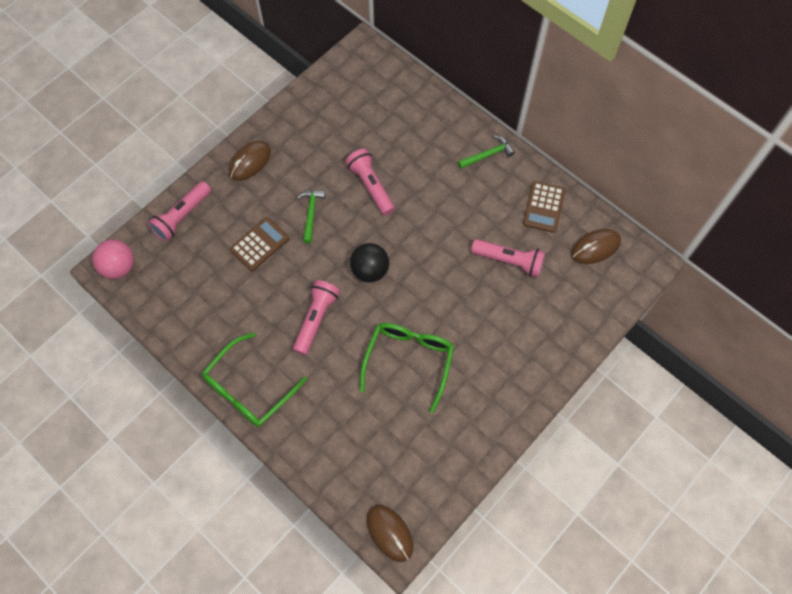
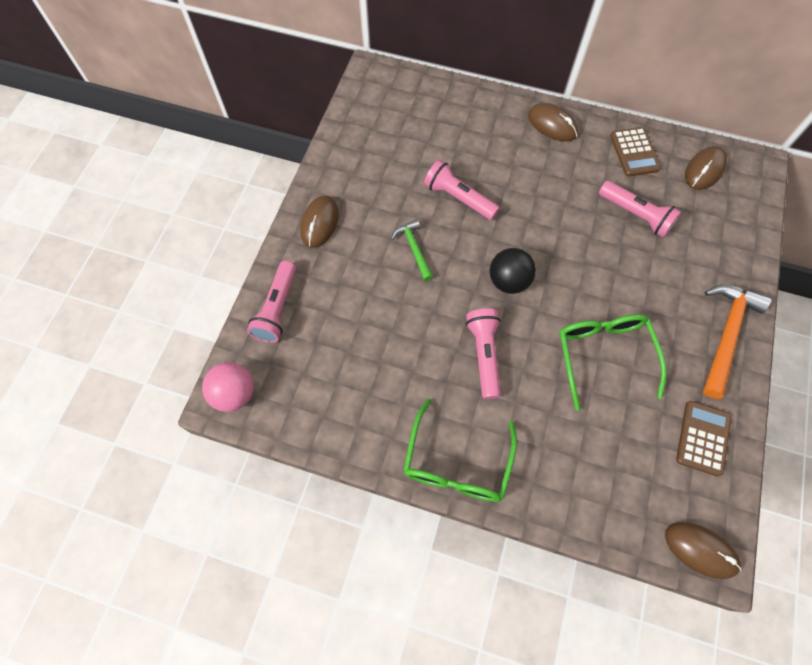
camera: 25 degrees left, 0 degrees up
brown calculator [230,217,289,271] -> brown calculator moved to [676,401,731,476]
green hammer [458,136,515,169] -> brown mouse [528,103,578,142]
pink flashlight [471,239,545,278] -> pink flashlight turned 45 degrees clockwise [599,181,681,238]
none -> orange hammer [703,285,771,399]

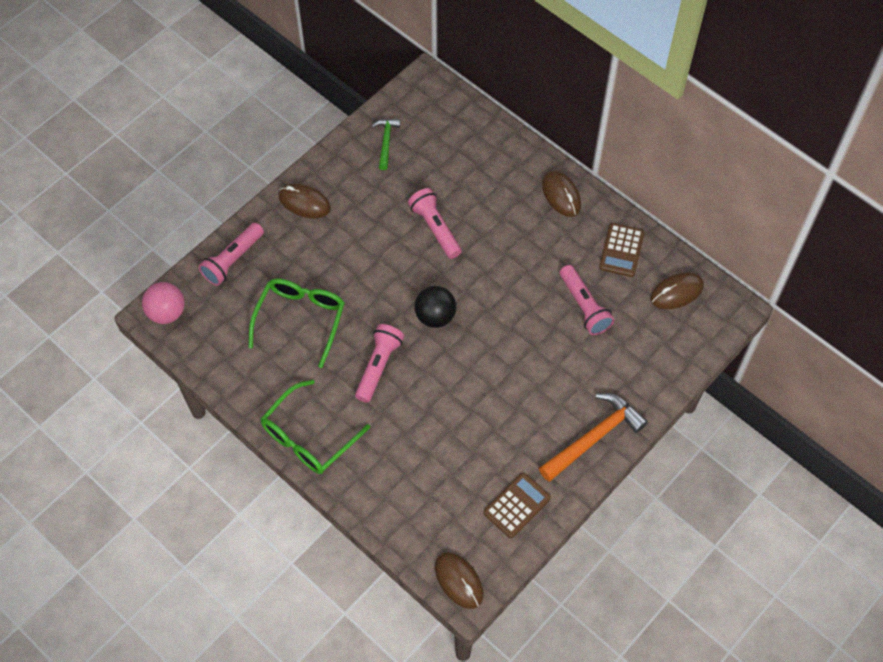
camera: 25 degrees right, 5 degrees down
brown mouse [300,196,339,248] -> brown mouse turned 75 degrees clockwise [278,184,331,218]
green hammer [391,219,433,281] -> green hammer moved to [372,119,401,170]
green glasses [559,314,667,410] -> green glasses moved to [248,278,345,368]

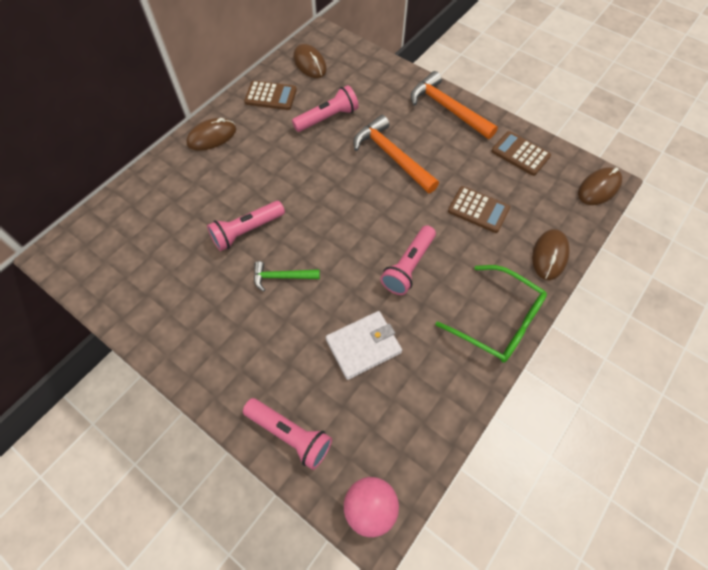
camera: 95 degrees left, 0 degrees up
green glasses [248,278,345,368] -> white wallet [326,311,402,380]
brown mouse [278,184,331,218] -> brown mouse moved to [532,229,570,280]
pink flashlight [355,324,404,403] -> pink flashlight turned 75 degrees counterclockwise [380,225,436,295]
green hammer [372,119,401,170] -> green hammer moved to [254,261,320,292]
black ball [415,286,456,328] -> none
none -> orange hammer [354,115,439,193]
none -> brown calculator [448,186,510,233]

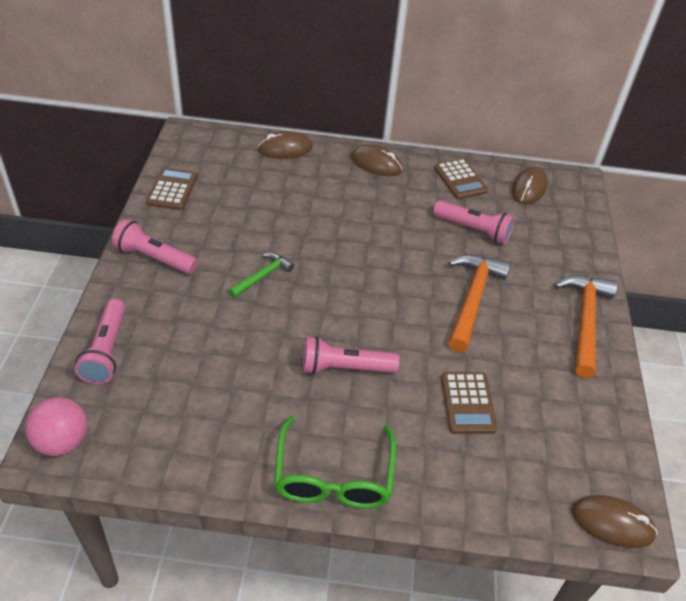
camera: 55 degrees right, 15 degrees down
pink flashlight [207,201,285,251] -> pink flashlight moved to [112,219,198,274]
green hammer [254,261,320,292] -> green hammer turned 75 degrees clockwise [228,253,294,298]
white wallet [326,311,402,380] -> none
brown calculator [491,131,551,176] -> brown calculator moved to [146,167,198,210]
brown mouse [532,229,570,280] -> brown mouse moved to [257,131,313,159]

